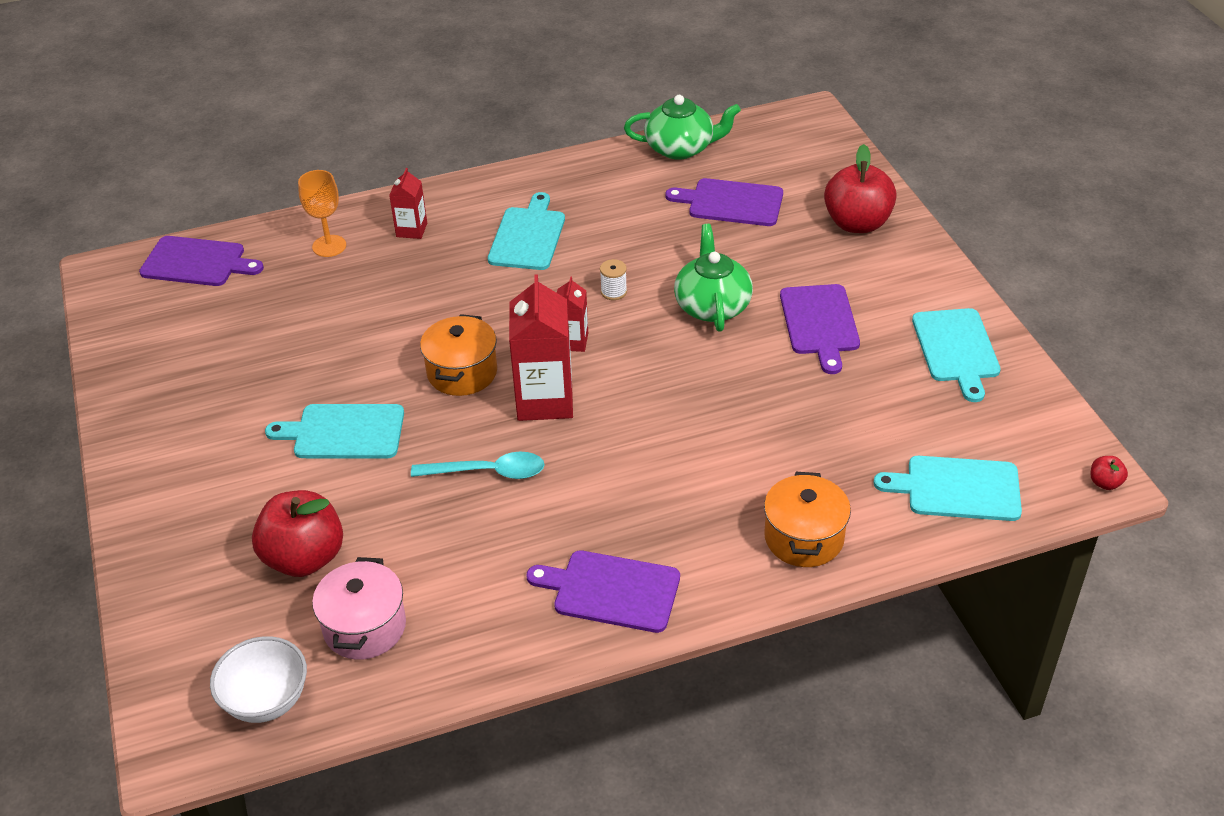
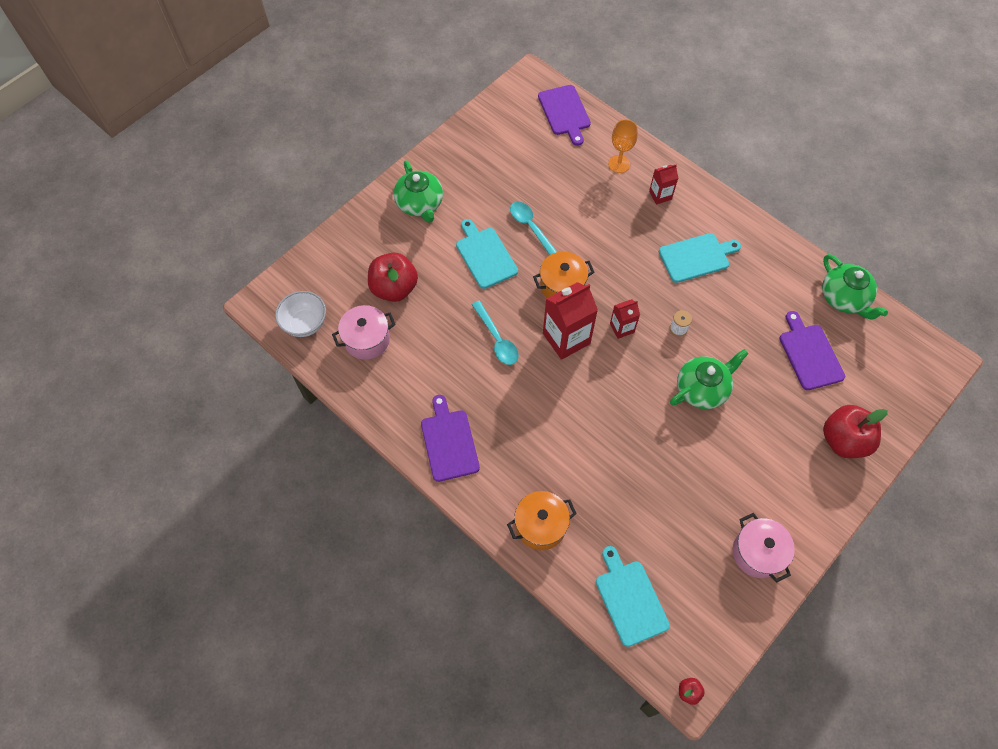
camera: 60 degrees right, 20 degrees up
purple cutting board [780,284,860,374] -> none
turquoise cutting board [912,308,1001,402] -> pink pot [733,513,795,582]
none -> green teapot [394,161,443,223]
none -> turquoise spoon [510,202,557,255]

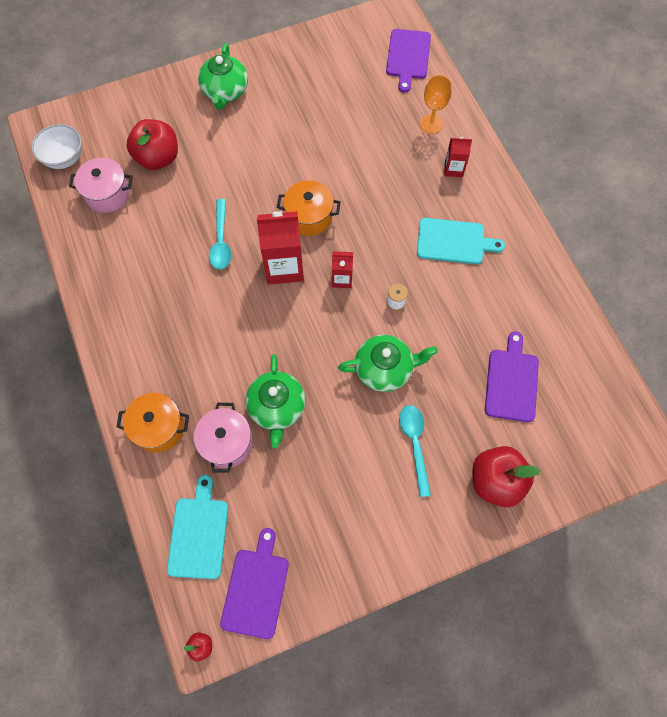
camera: 25 degrees right, 5 degrees up
purple cutting board [421,395,480,482] -> purple cutting board moved to [220,528,289,639]
turquoise cutting board [456,219,518,289] -> none
turquoise spoon [510,202,557,255] -> turquoise spoon moved to [399,405,431,497]
pink pot [733,513,795,582] -> pink pot moved to [194,403,253,473]
green teapot [822,254,888,320] -> green teapot moved to [246,354,305,448]

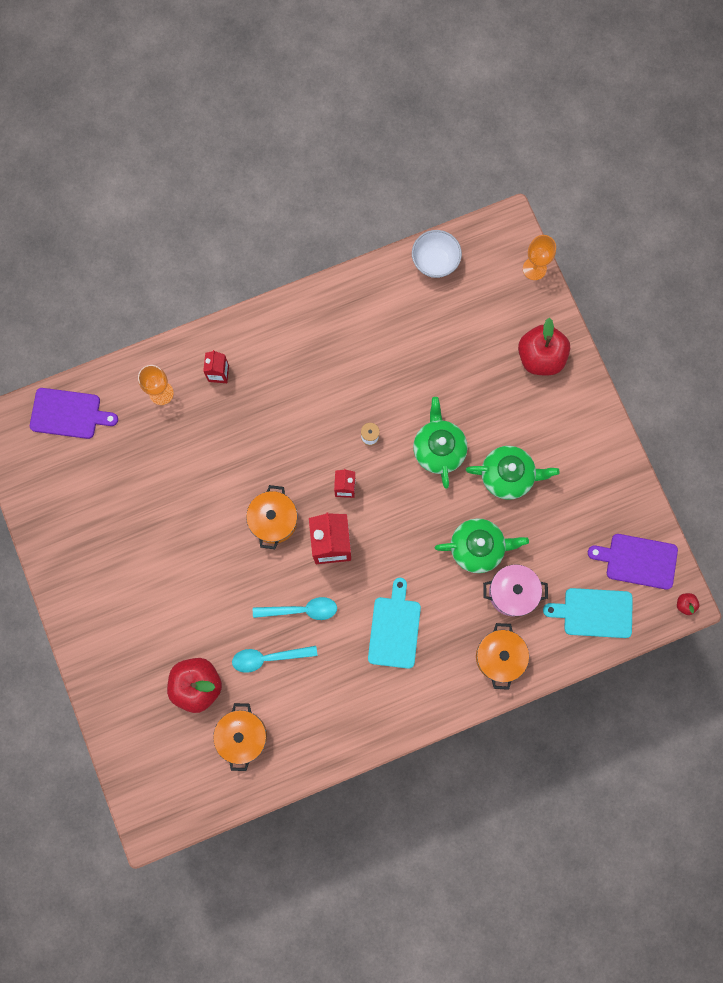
camera: 90 degrees left, 10 degrees up
white bowl [31,124,82,169] -> white bowl moved to [412,230,462,278]
pink pot [69,158,133,213] -> orange pot [213,703,267,771]
green teapot [198,44,248,110] -> green teapot moved to [466,446,560,500]
turquoise spoon [399,405,431,497] -> turquoise spoon moved to [232,646,318,673]
turquoise cutting board [417,218,505,264] -> turquoise cutting board moved to [368,578,421,669]
purple cutting board [485,331,539,422] -> none
none -> orange goblet [523,235,556,280]

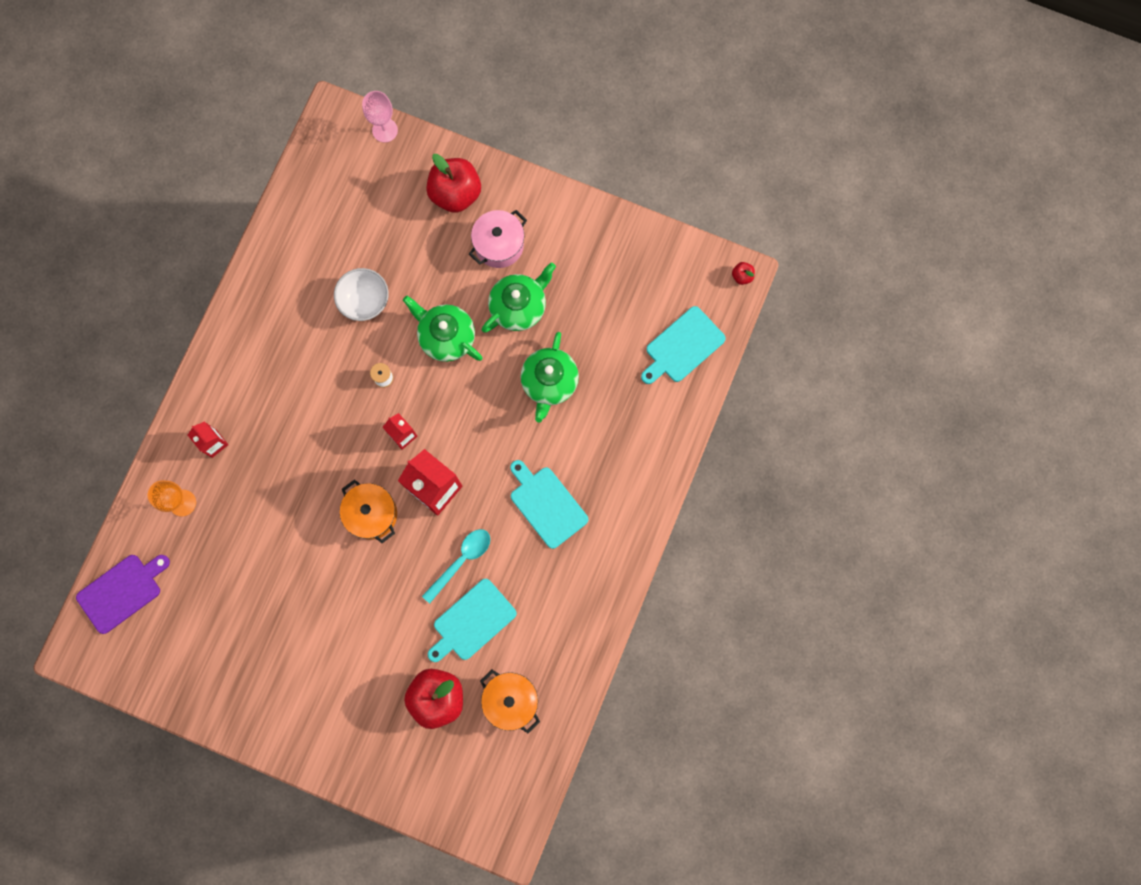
camera: 45 degrees left, 0 degrees up
turquoise spoon [232,646,318,673] -> turquoise cutting board [428,579,517,662]
white bowl [412,230,462,278] -> white bowl moved to [334,268,389,321]
green teapot [435,518,529,573] -> green teapot turned 150 degrees clockwise [520,332,579,423]
orange pot [476,623,529,690] -> none
pink pot [483,564,548,617] -> pink pot moved to [469,210,527,268]
orange goblet [523,235,556,280] -> pink goblet [362,91,398,142]
purple cutting board [588,534,678,590] -> none

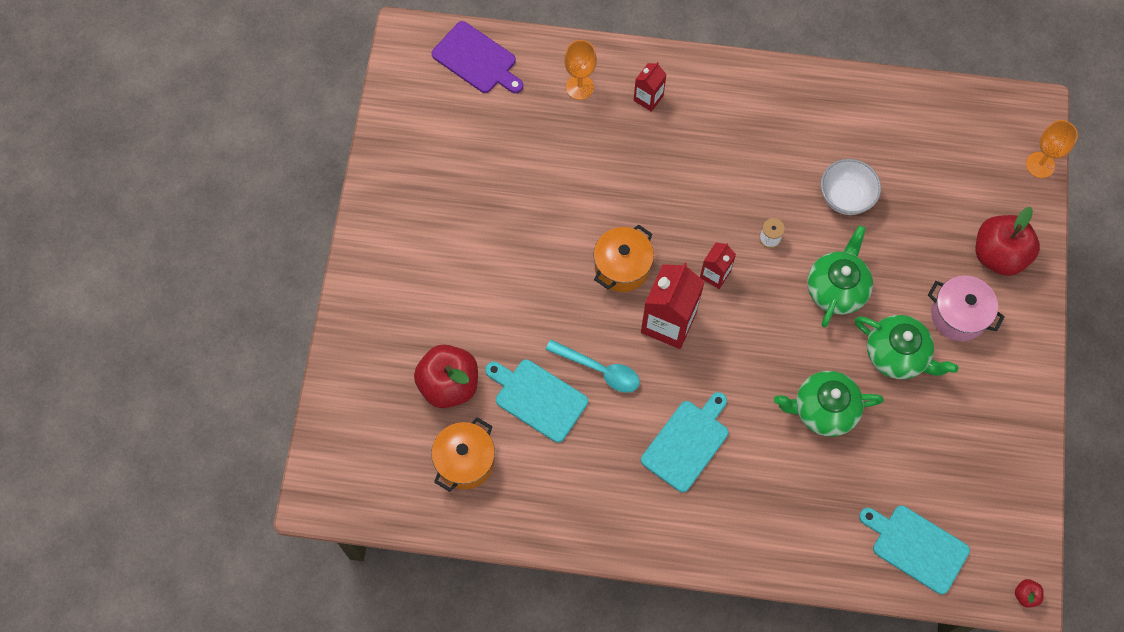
camera: 75 degrees right, 10 degrees down
pink goblet [362,91,398,142] -> orange goblet [1026,120,1078,178]

